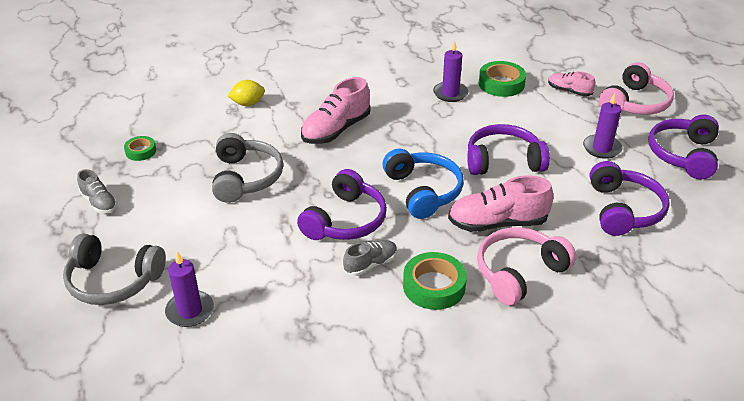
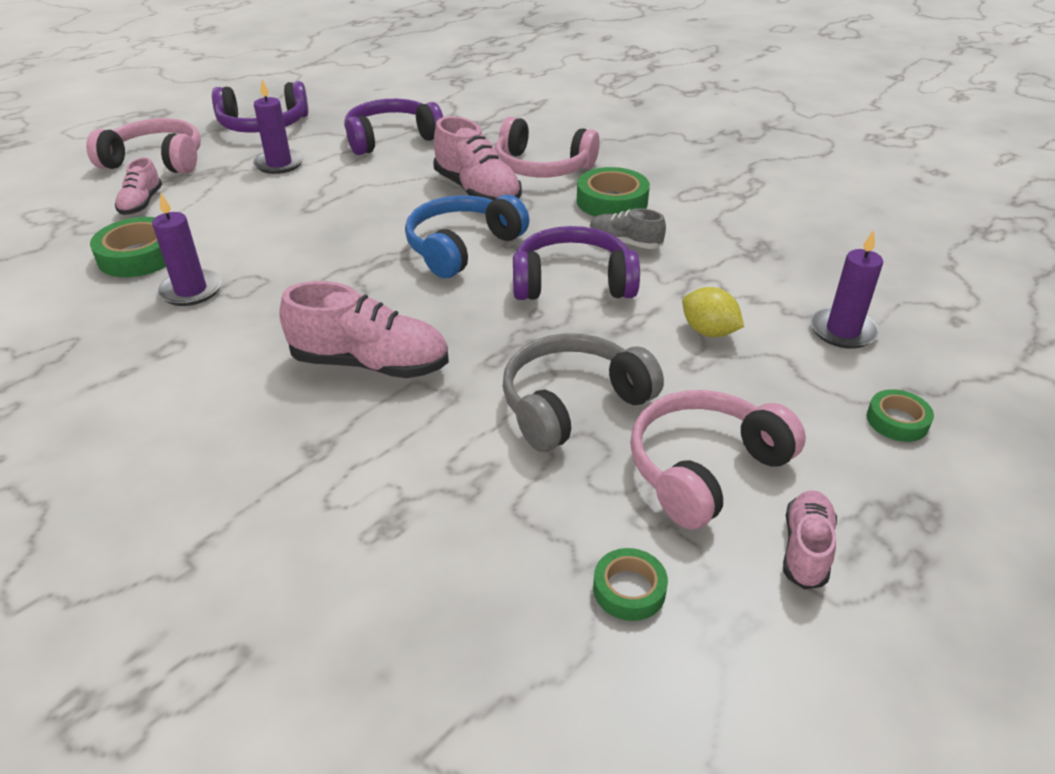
camera: 120 degrees left, 0 degrees up
grey headphones [63,233,166,305] -> green tape [867,389,934,442]
grey shoe [77,169,117,214] -> pink shoe [783,491,837,590]
yellow lemon [228,80,265,106] -> yellow lemon moved to [682,287,744,337]
purple headphones [467,124,550,175] -> none
none -> pink headphones [630,390,806,530]

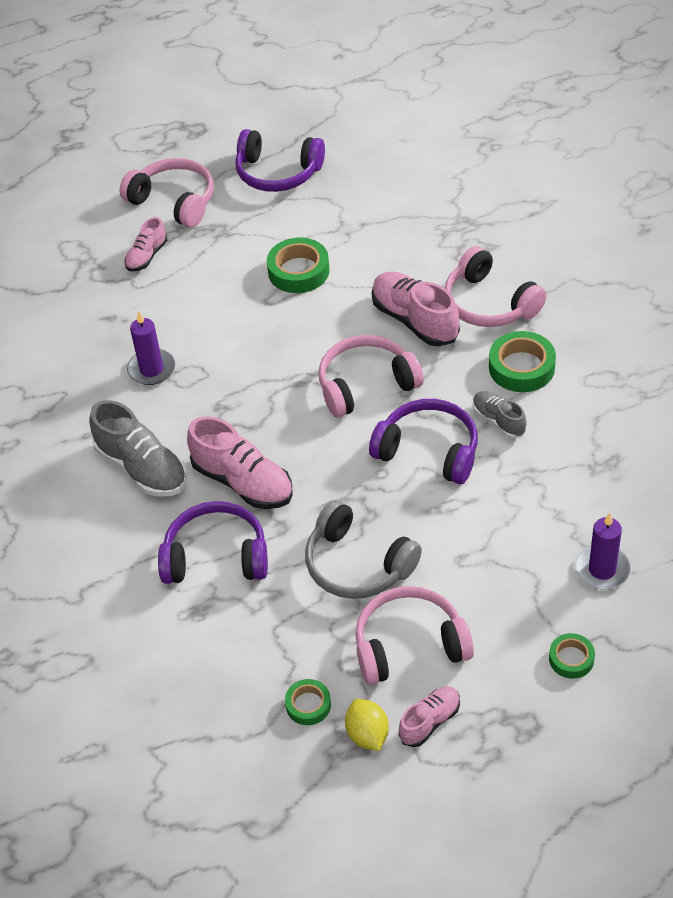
camera: 30 degrees right, 10 degrees up
green tape [90,217,166,277] -> green tape moved to [267,238,330,293]
purple candle [253,80,304,174] -> none
purple headphones [344,99,443,155] -> purple headphones moved to [158,501,268,584]
blue headphones [405,195,529,278] -> pink headphones [319,335,424,418]
pink shoe [433,116,522,200] -> pink shoe turned 150 degrees clockwise [372,271,460,346]
grey headphones [503,333,664,452] -> grey headphones turned 135 degrees counterclockwise [305,500,422,599]
yellow lemon [682,287,744,337] -> yellow lemon moved to [345,699,389,751]
none -> grey shoe [89,400,187,497]

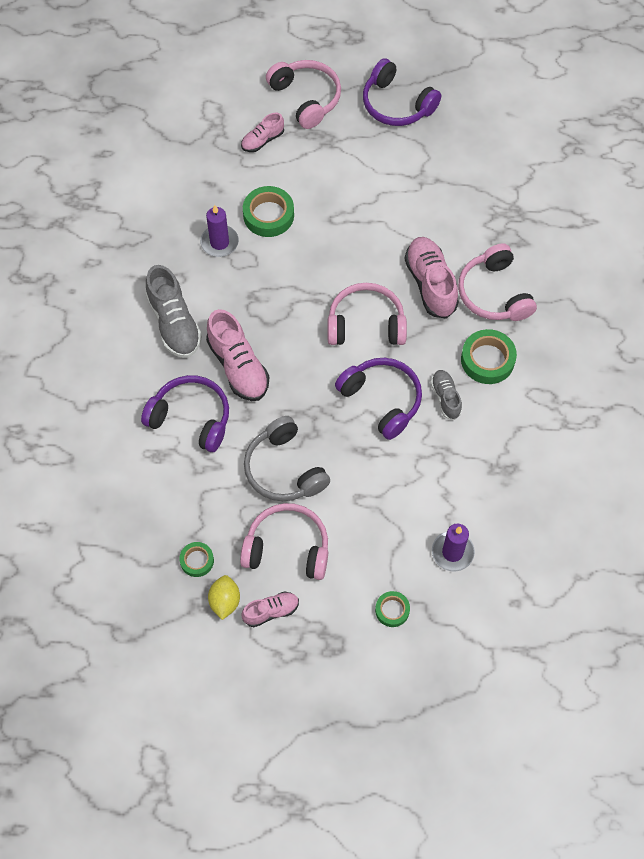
camera: 20 degrees right, 15 degrees up
green tape [267,238,330,293] -> green tape moved to [243,186,294,237]

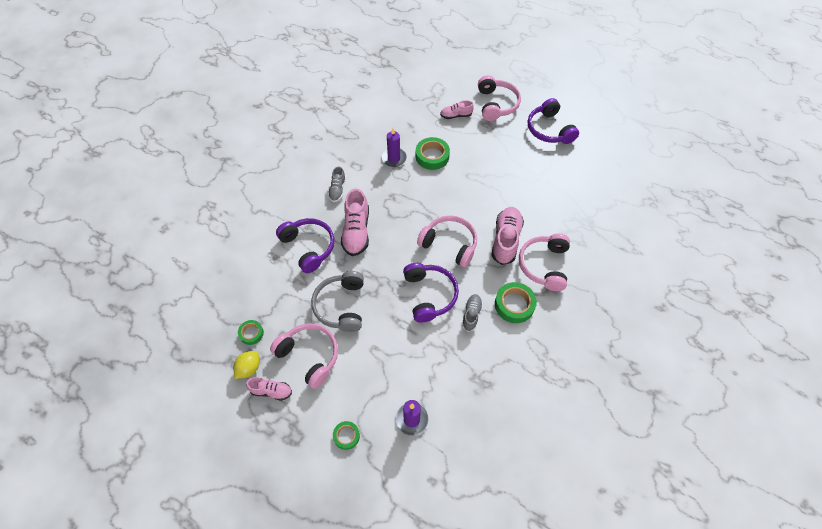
camera: 30 degrees right, 5 degrees down
grey shoe [146,265,202,358] -> grey shoe [328,166,346,202], size x0.57

